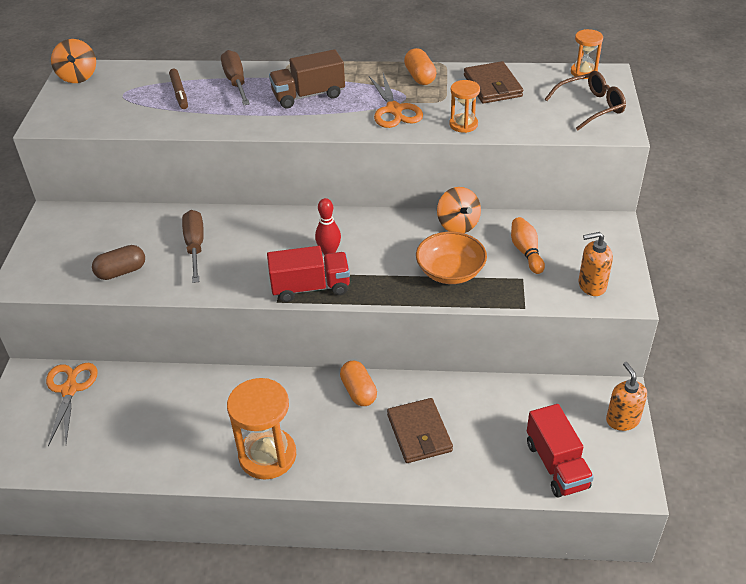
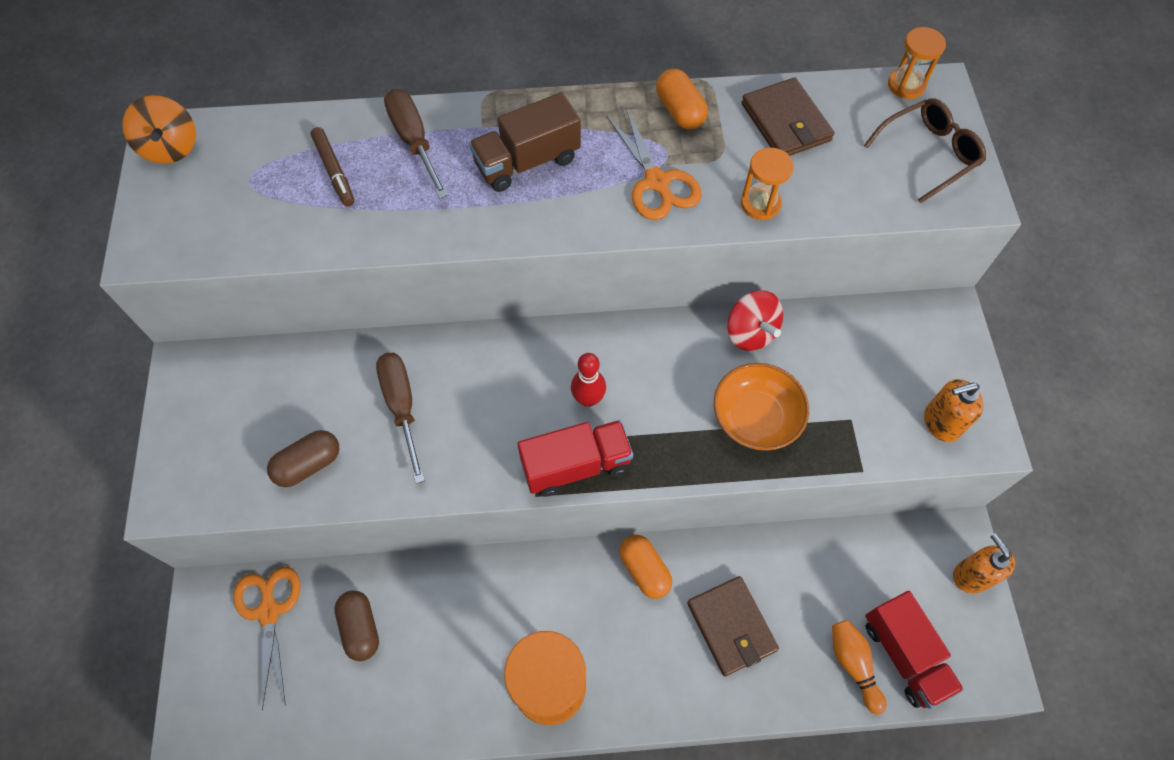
camera: 10 degrees left, 20 degrees up
orange spinning top [437,187,481,233] -> red spinning top [727,290,783,351]
orange bowling pin [511,217,545,274] -> orange bowling pin moved to [832,620,886,714]
none -> brown capsule [334,590,379,661]

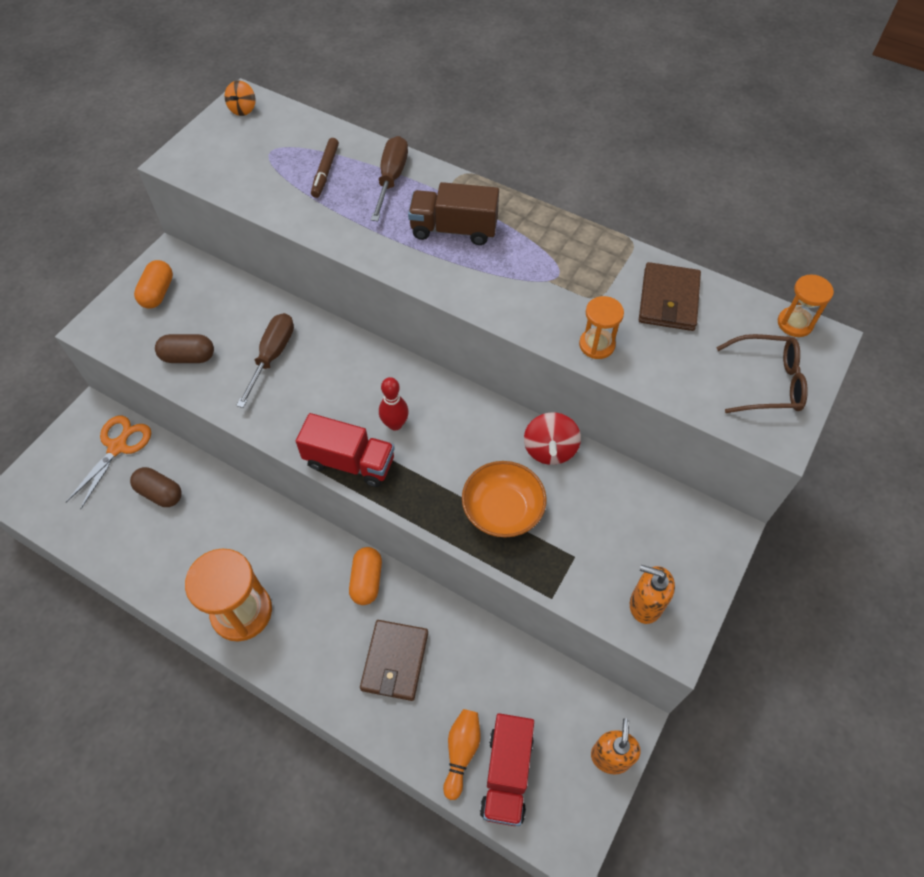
camera: 35 degrees right, 5 degrees down
orange spinning top [122,95,196,164] -> orange spinning top [225,81,256,116], size x0.66
brown capsule [334,590,379,661] -> brown capsule turned 75 degrees counterclockwise [130,467,182,507]
orange scissors [607,108,702,220] -> none
orange capsule [656,69,708,130] -> orange capsule moved to [134,260,173,309]

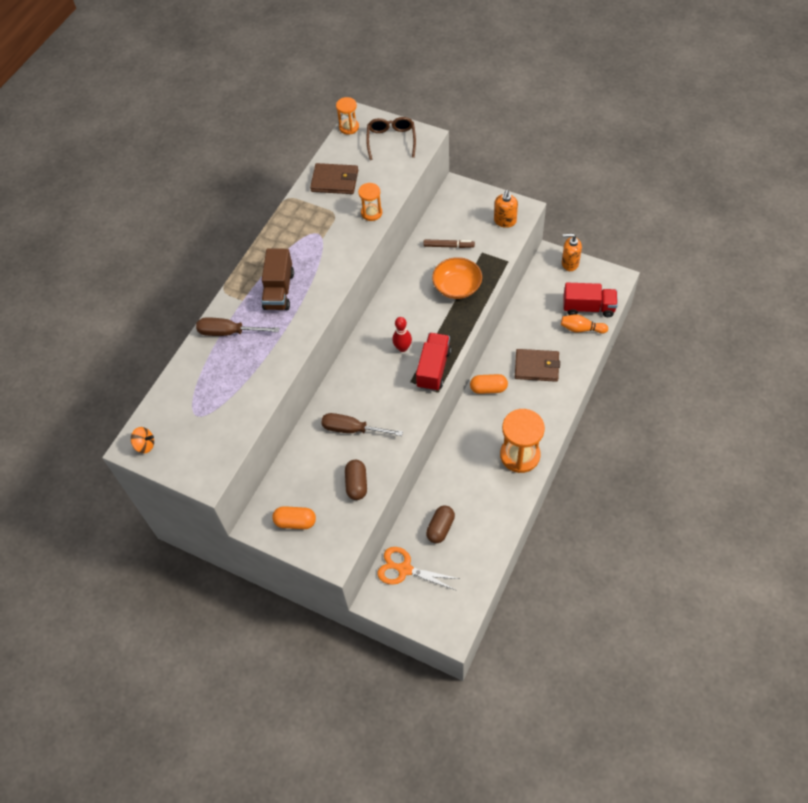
camera: 90 degrees left, 0 degrees up
brown marker [311,138,339,198] -> brown marker moved to [424,239,475,248]
red spinning top [524,412,581,465] -> none

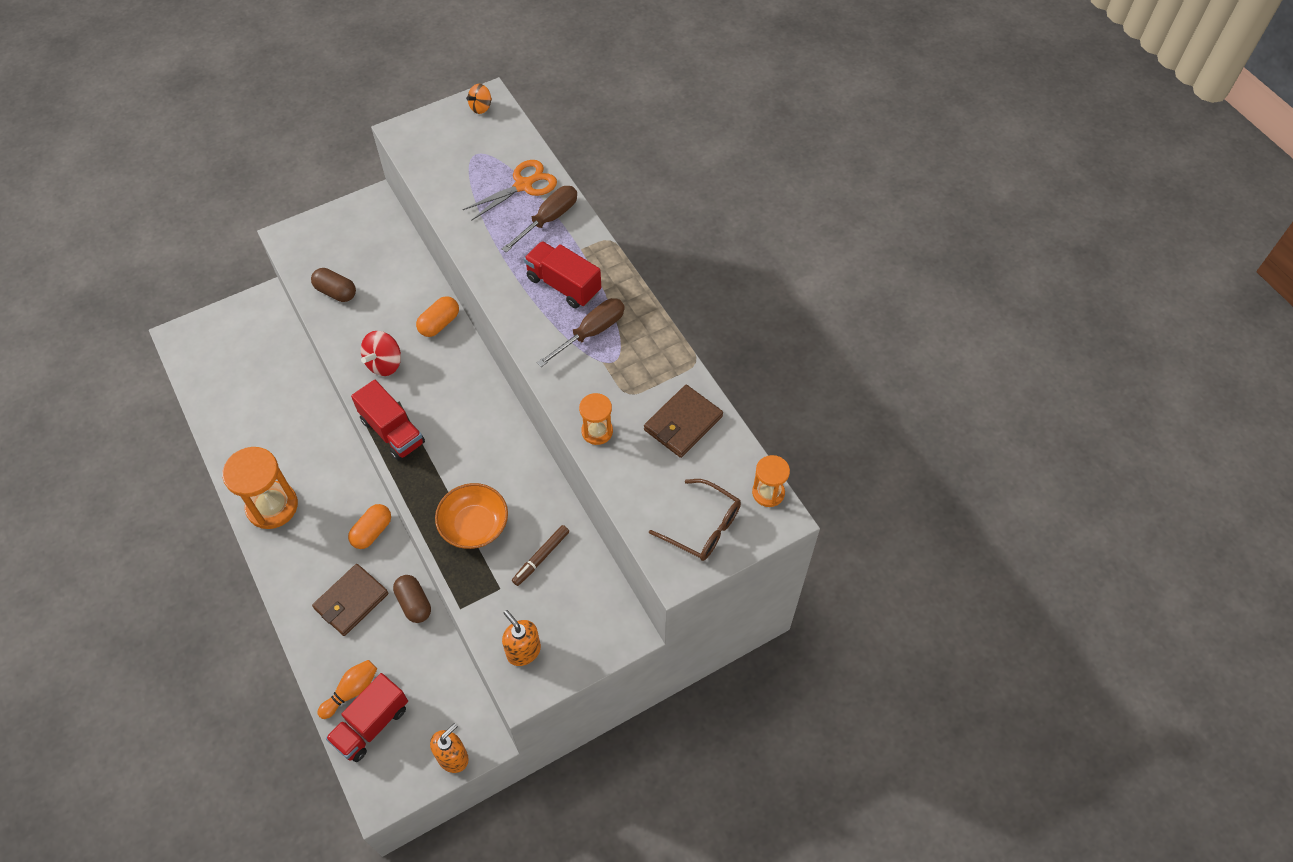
camera: 120 degrees right, 0 degrees up
brown truck [261,249,294,310] -> red truck [524,241,601,308]
orange capsule [272,506,316,529] -> orange capsule moved to [416,296,459,337]
brown screwdriver [321,413,403,436] -> brown screwdriver moved to [537,298,625,367]
orange scissors [377,547,459,591] -> orange scissors moved to [463,160,557,221]
red bowling pin [392,317,412,352] -> none
brown capsule [426,505,455,543] -> brown capsule moved to [393,575,431,623]
none -> red spinning top [361,331,401,376]

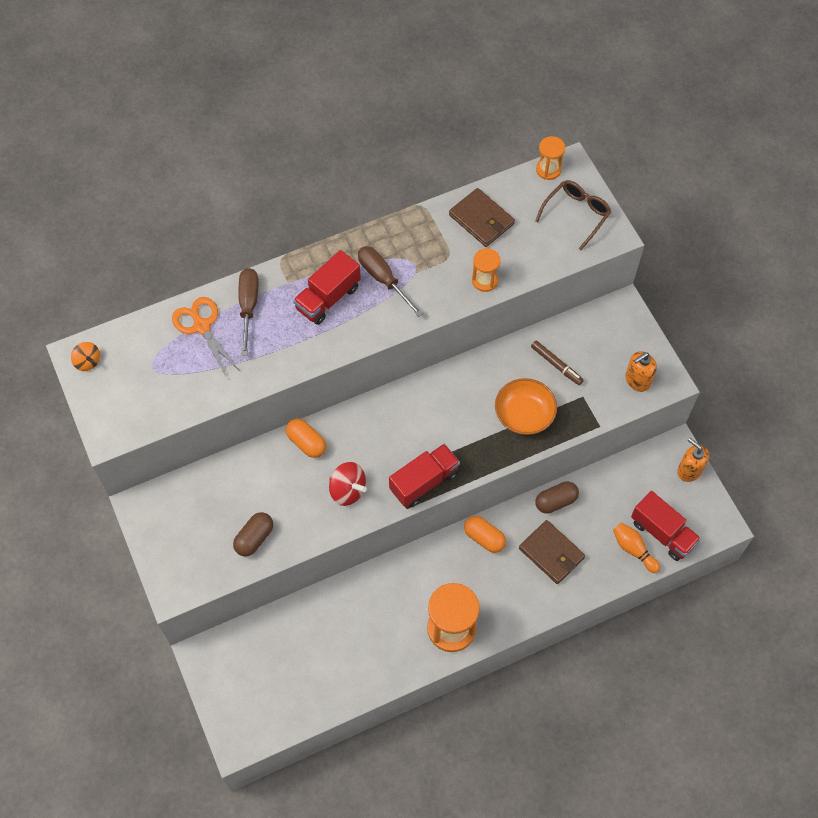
camera: 85 degrees left, 5 degrees up
brown screwdriver [502,186,577,253] -> brown screwdriver turned 45 degrees clockwise [238,268,259,356]

